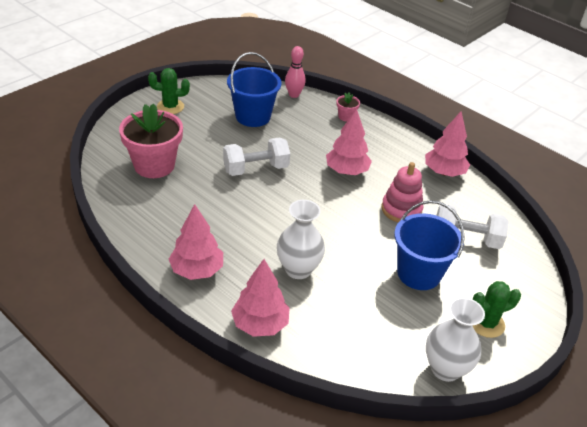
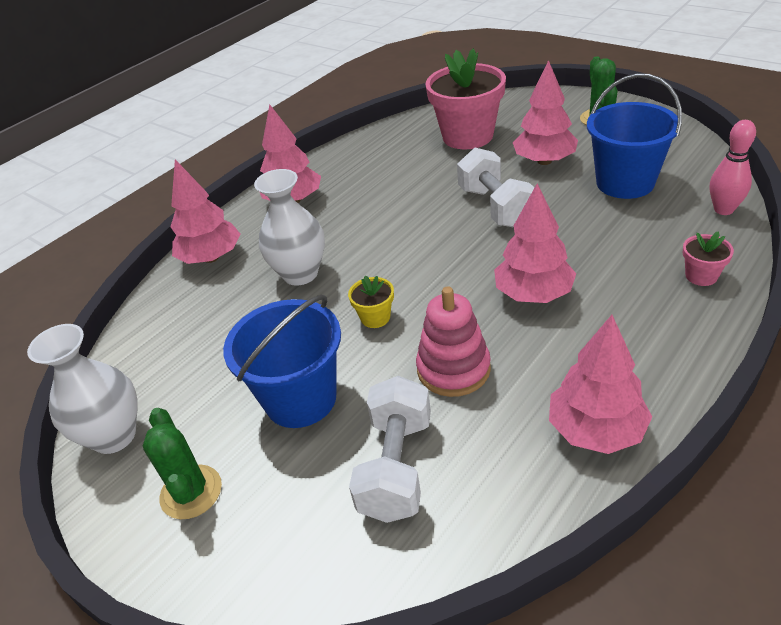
camera: 95 degrees right, 0 degrees up
none -> yellow flower pot [348,276,394,328]
none -> pink tree [513,60,578,165]

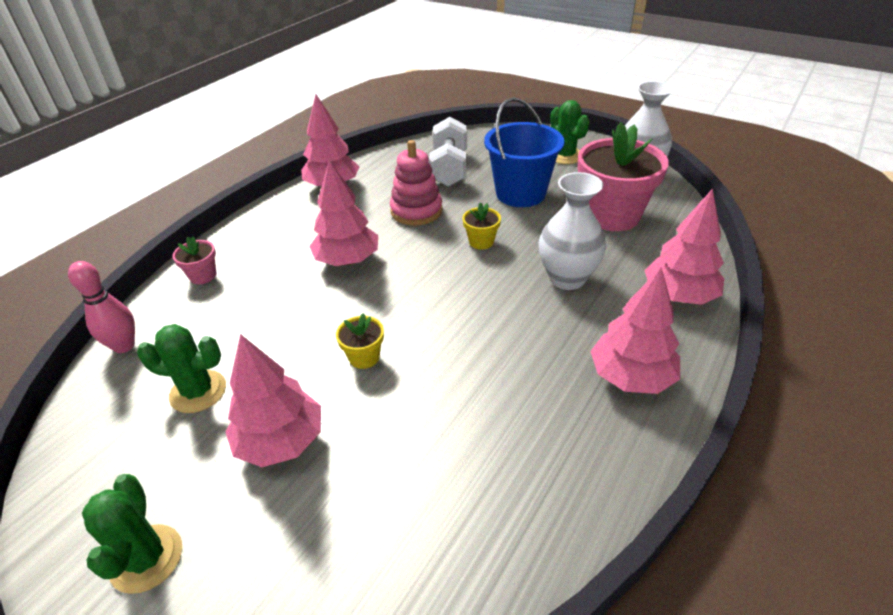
camera: 170 degrees right, 0 degrees up
pink flower pot [425,48,506,149] -> pink flower pot moved to [578,122,669,231]
white dumbbell [457,148,535,228] -> yellow flower pot [336,313,384,369]
blue bucket [587,73,682,199] -> green cactus [137,324,226,413]

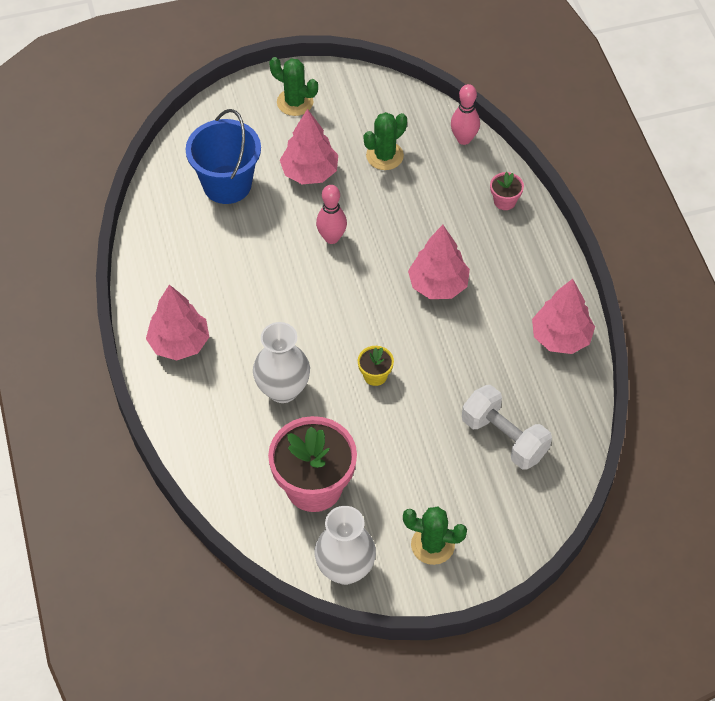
camera: 130 degrees right, 15 degrees up
yellow flower pot [336,313,384,369] -> pink bowling pin [316,185,347,244]
pink stacking toy [390,140,443,226] -> none
blue bucket [484,97,564,207] -> blue bucket moved to [186,109,261,204]
pink tree [644,188,724,305] -> none

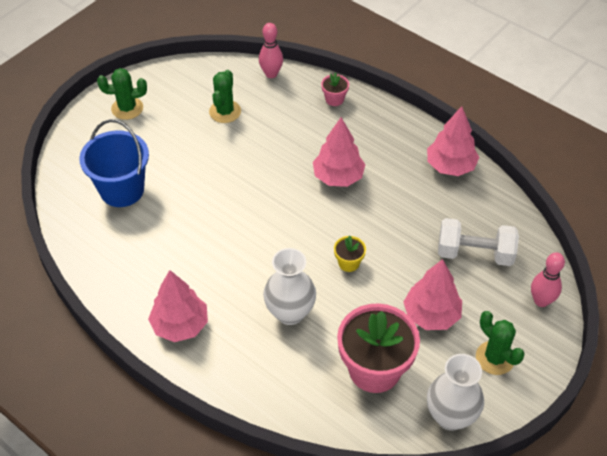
camera: 35 degrees left, 5 degrees down
pink tree [280,109,338,184] -> pink tree moved to [404,259,462,330]
pink bowling pin [316,185,347,244] -> pink bowling pin moved to [531,252,565,307]
green cactus [403,506,467,565] -> green cactus turned 75 degrees clockwise [476,311,525,375]

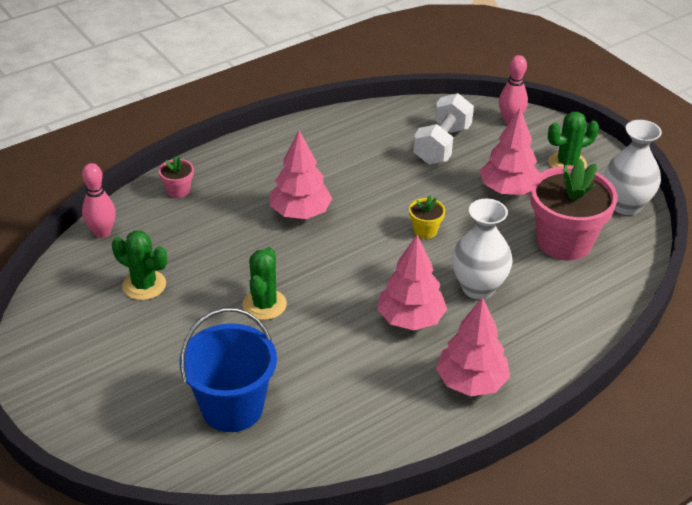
camera: 75 degrees left, 10 degrees down
green cactus [97,68,147,120] -> green cactus moved to [242,247,287,320]
pink tree [427,106,479,176] -> pink tree moved to [377,235,447,330]

